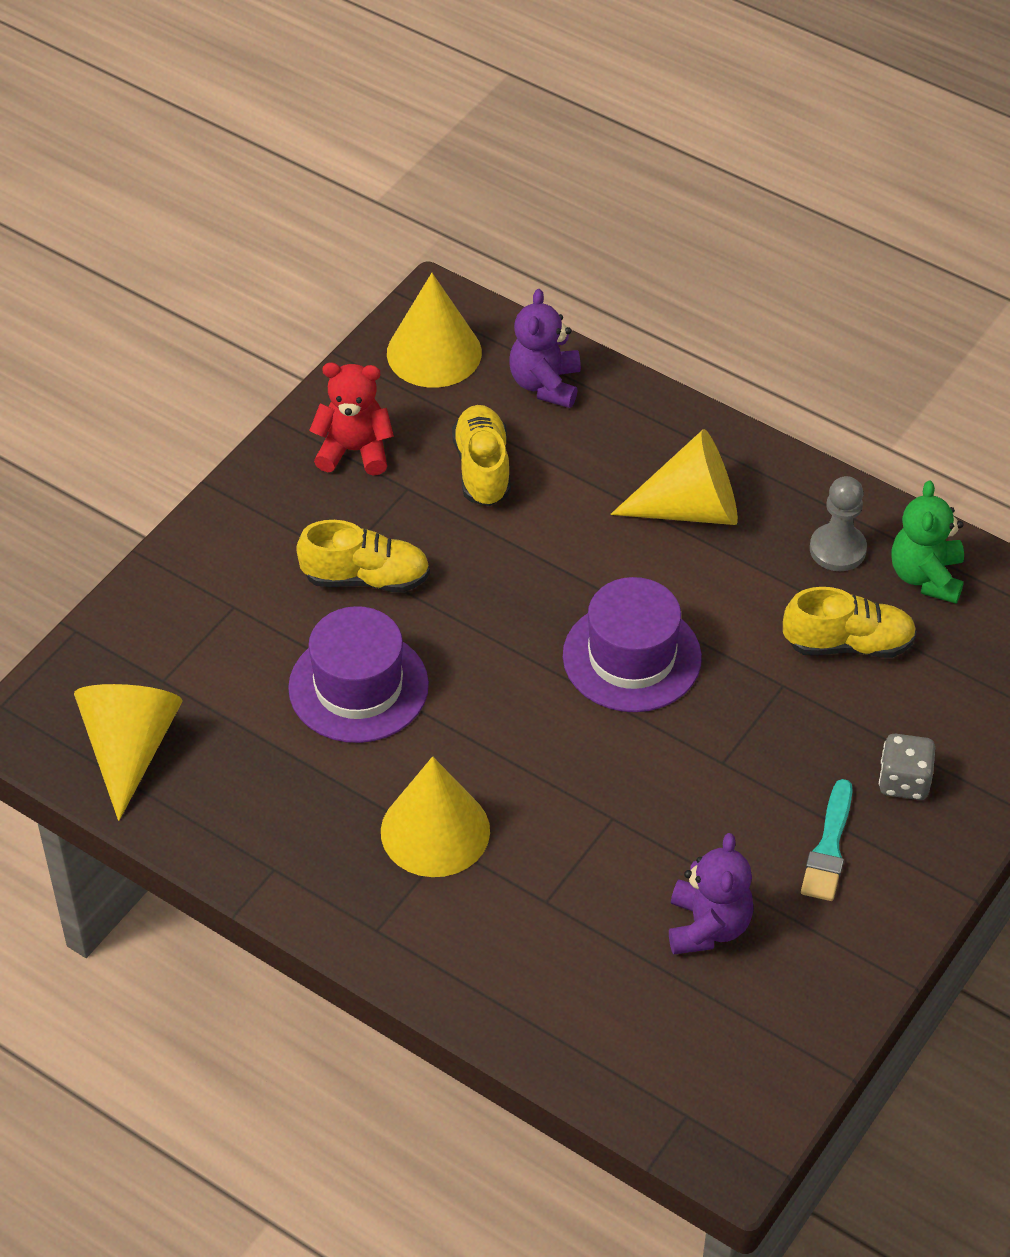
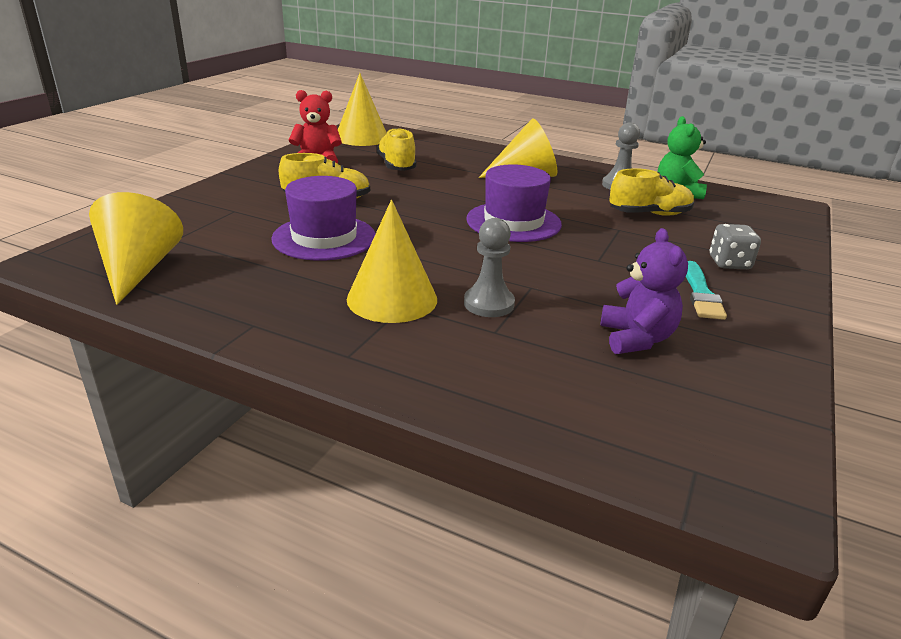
camera: 10 degrees left, 20 degrees down
purple teddy bear [509,289,581,408] -> none
none -> grey pawn [464,218,515,317]

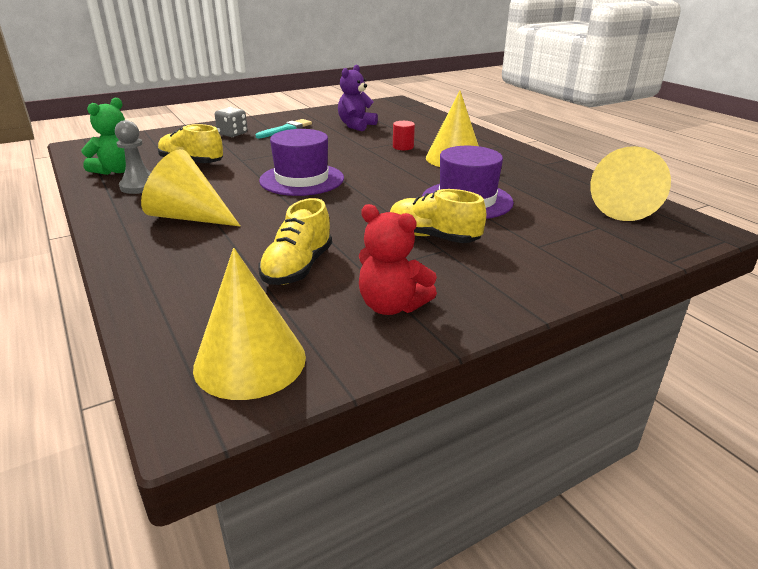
camera: 145 degrees left, 0 degrees up
grey pawn [464,218,515,317] -> red cylinder [393,121,415,150]

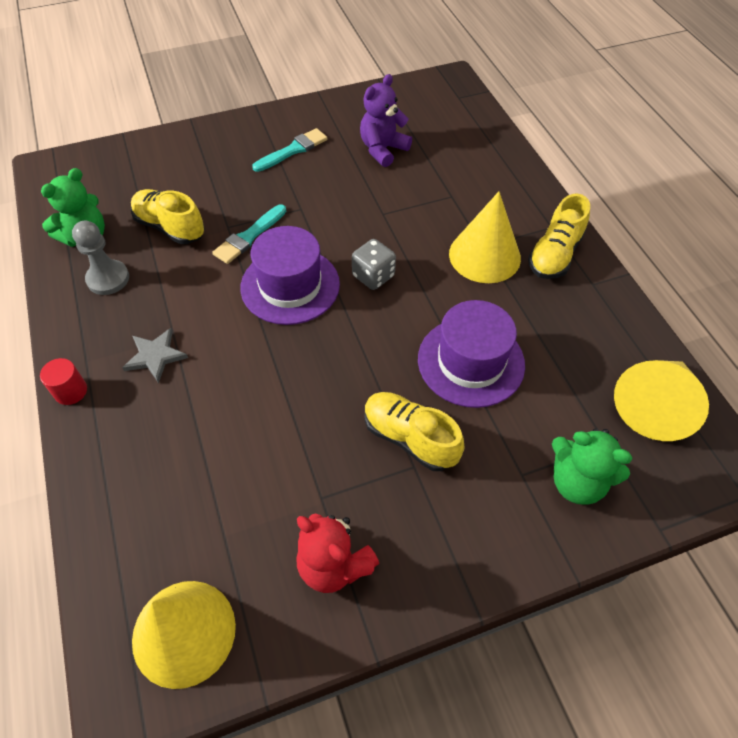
camera: 10 degrees right, 25 degrees up
yellow cone [141,149,240,226] -> grey star [122,328,188,383]
grey dice [215,107,248,137] -> grey dice moved to [352,239,396,290]
yellow shoe [258,198,332,285] -> yellow shoe moved to [528,193,590,279]
red cylinder [393,121,415,150] -> red cylinder moved to [40,358,87,405]
none -> turquoise brush [212,204,286,264]
none -> green teddy bear [552,428,632,505]

